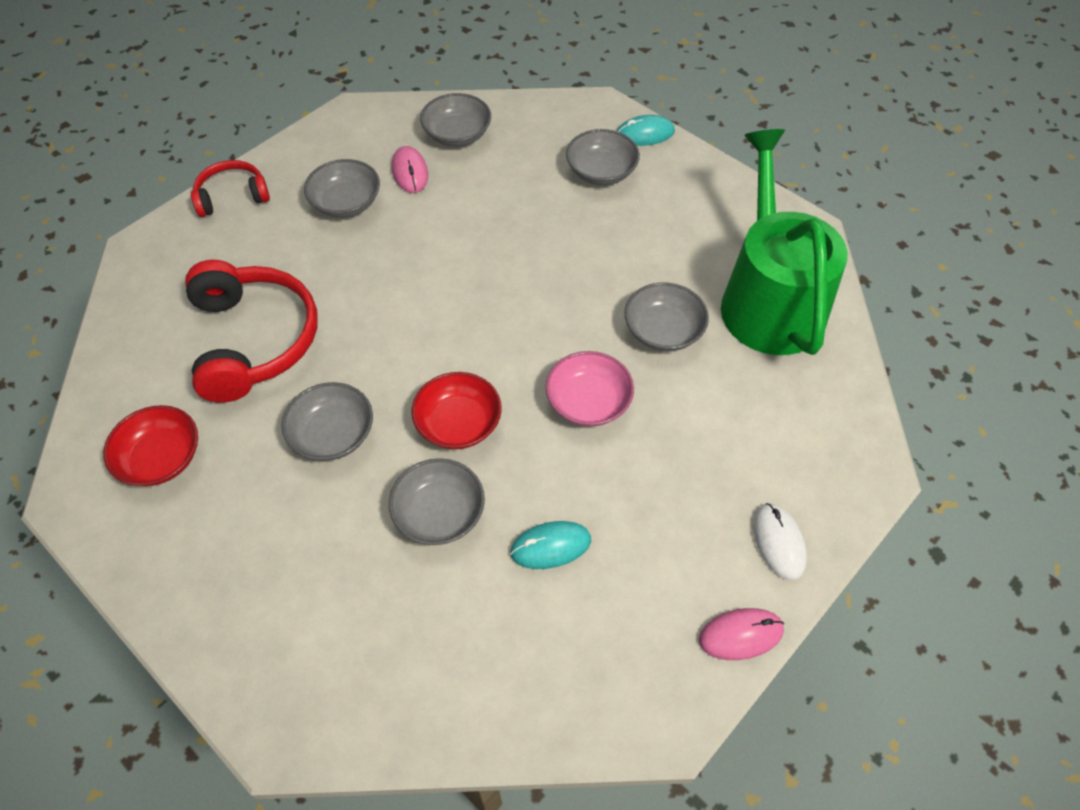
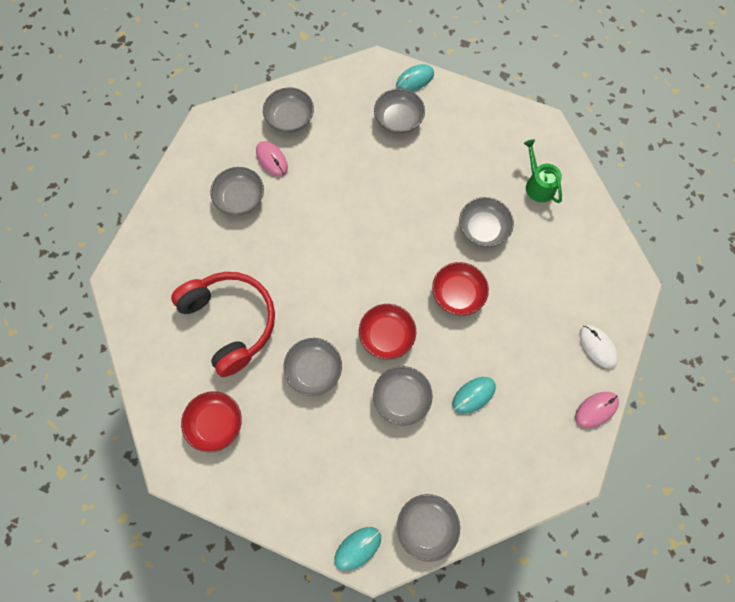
camera: 20 degrees left, 15 degrees up
red headphones [191,160,270,217] -> none
pink bowl [545,351,634,427] -> red bowl [432,262,489,316]
green watering can [721,129,848,355] -> green watering can [524,139,562,203], size x0.44
none -> turquoise mouse [334,527,381,571]
none -> grey bowl [397,494,460,562]

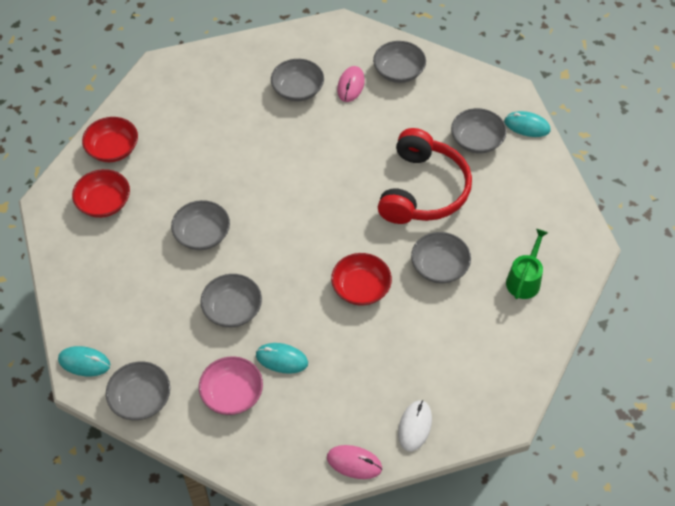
camera: 50 degrees right, 15 degrees down
red headphones [171,272,275,377] -> red headphones moved to [378,128,472,224]
red bowl [359,304,416,359] -> red bowl moved to [82,117,138,162]
none -> pink bowl [199,356,263,415]

